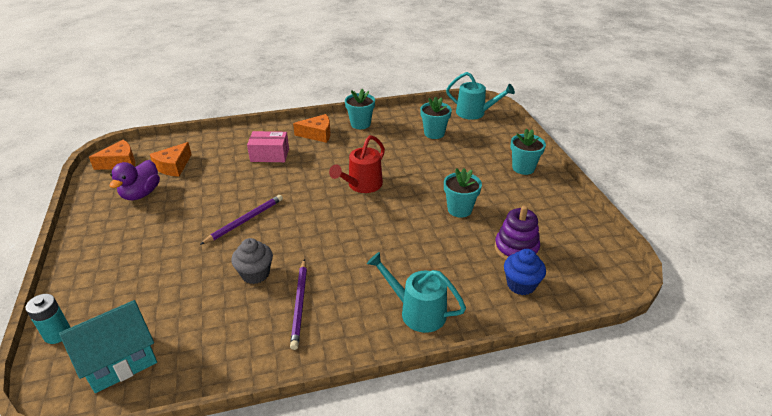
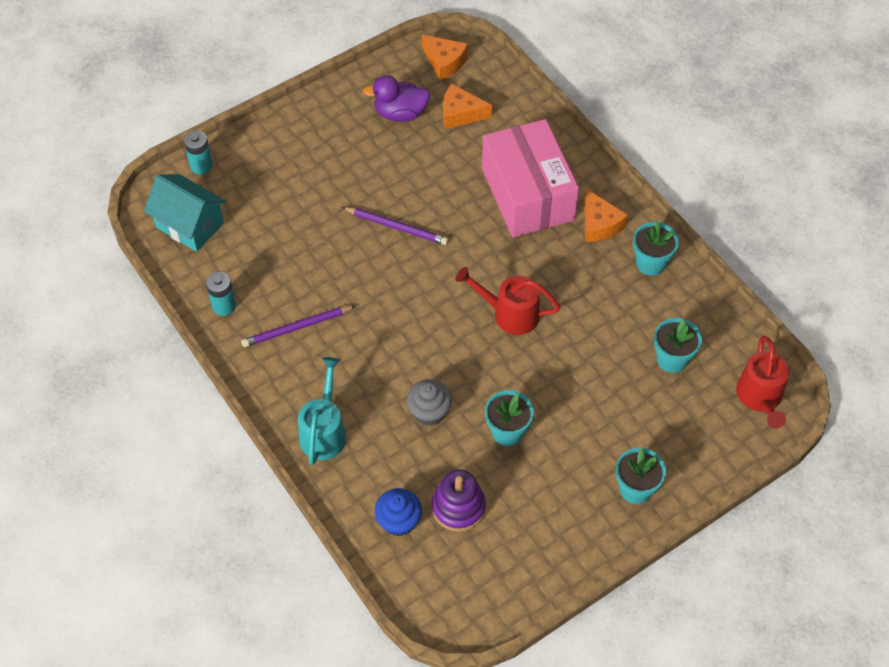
camera: 70 degrees right, 20 degrees up
grey cupcake [231,238,273,284] -> grey cupcake moved to [407,379,452,426]
pink box [247,131,289,162] -> pink box [482,119,579,237], size x1.97
turquoise watering can [446,72,515,120] -> red watering can [736,336,790,429]
none -> turquoise battery [206,272,236,316]

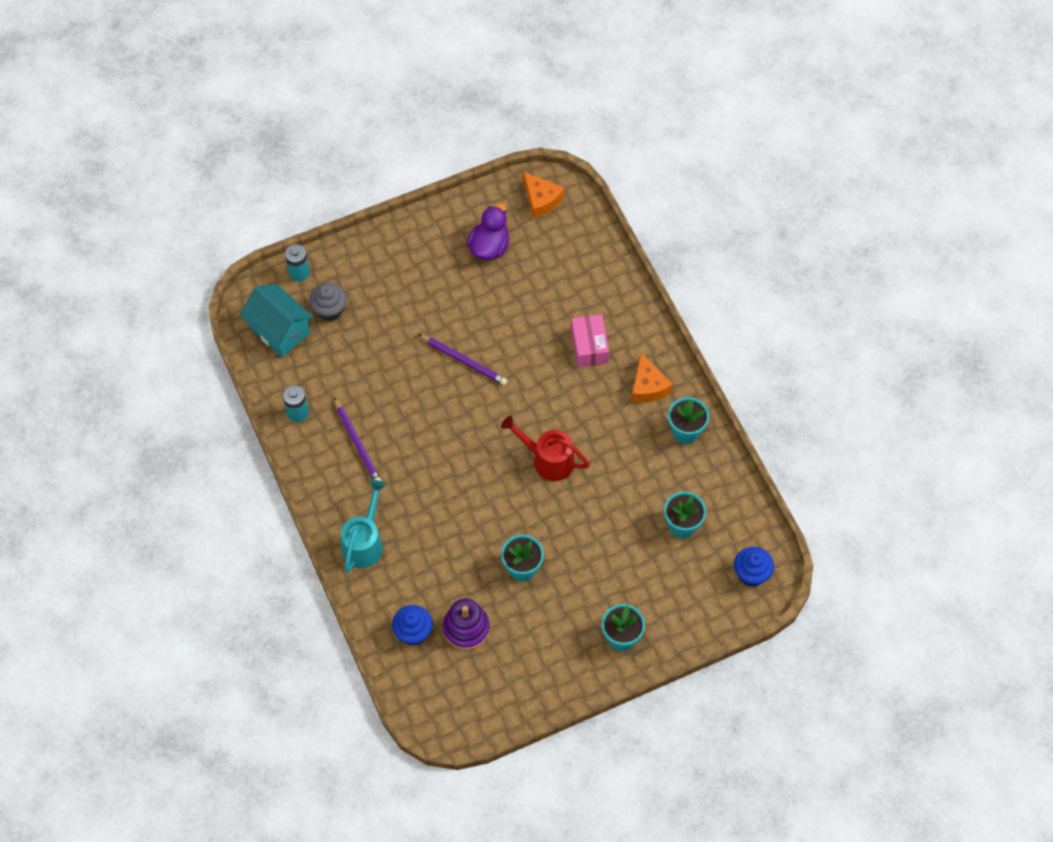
camera: 10 degrees right, 5 degrees up
purple pencil [241,306,356,347] -> purple pencil turned 105 degrees counterclockwise [334,398,381,481]
purple duck [363,75,430,122] -> purple duck turned 105 degrees clockwise [467,203,509,260]
grey cupcake [407,379,452,426] -> grey cupcake moved to [309,283,347,321]
orange cheese [443,84,492,129] -> none
pink box [482,119,579,237] -> pink box [571,314,609,367], size x0.51
red watering can [736,336,790,429] -> blue cupcake [734,547,774,587]

